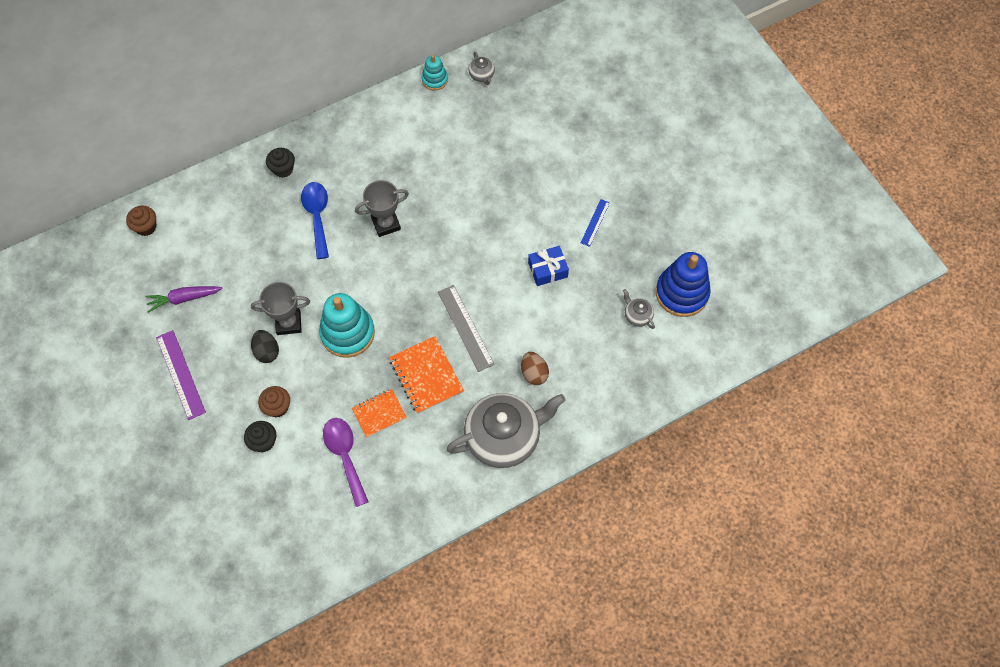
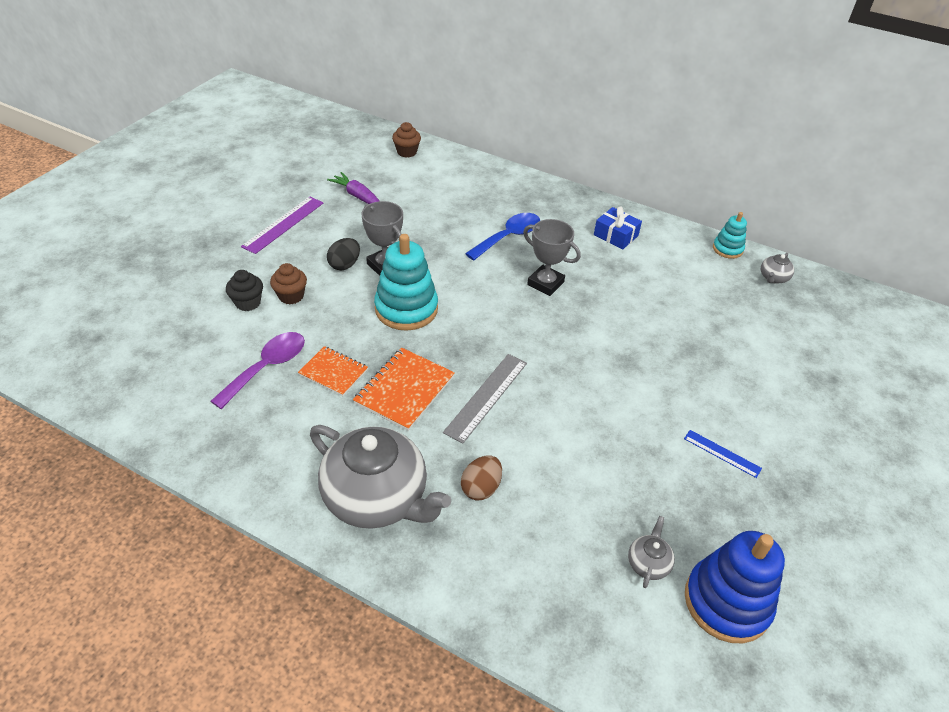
camera: 55 degrees right, 20 degrees down
black cupcake [266,148,295,178] -> none
blue gift [528,246,569,286] -> blue gift moved to [594,207,642,250]
blue ruler [581,199,610,247] -> blue ruler turned 45 degrees clockwise [684,430,762,478]

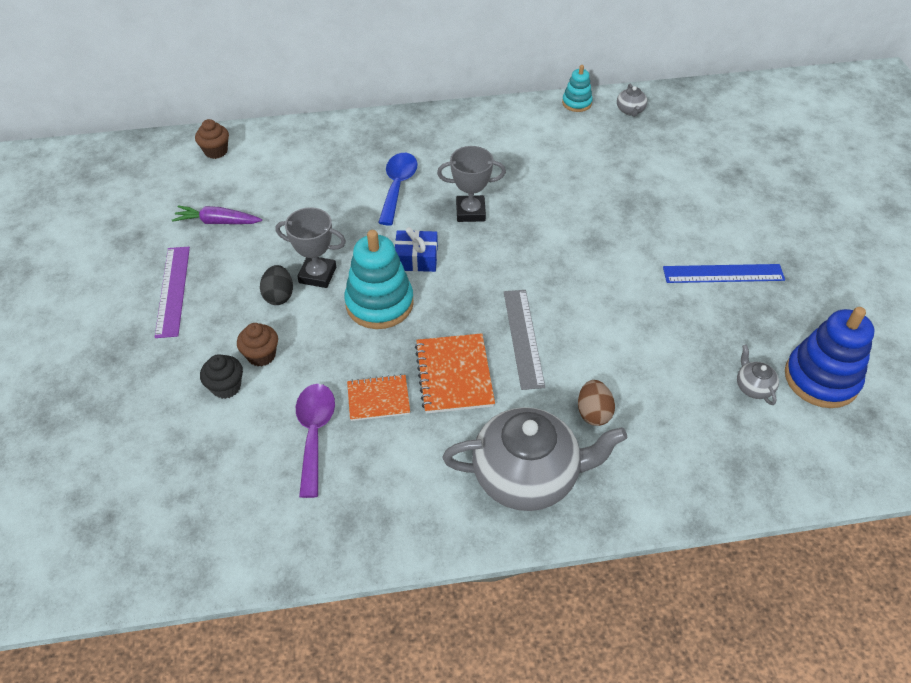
camera: 35 degrees left, 5 degrees up
blue gift [594,207,642,250] -> blue gift moved to [395,227,438,272]
blue ruler [684,430,762,478] -> blue ruler [663,264,785,283], size x1.69

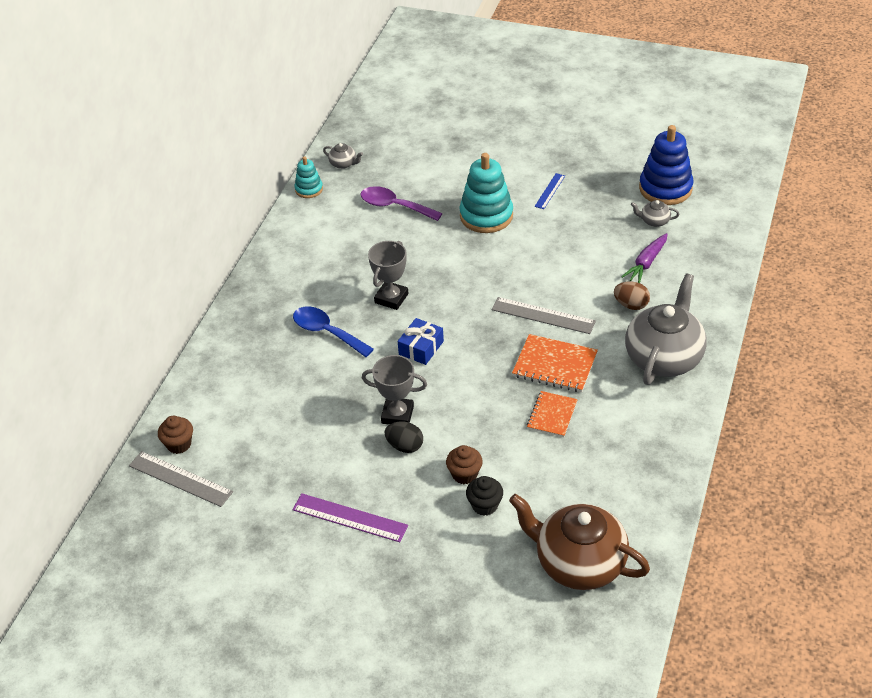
camera: 60 degrees left, 5 degrees down
purple carrot [172,205,262,224] -> purple carrot moved to [621,233,668,283]
grey trophy [276,207,346,288] -> grey trophy turned 60 degrees clockwise [362,355,427,424]
purple spoon [296,384,335,498] -> purple spoon moved to [361,186,443,221]
turquoise stacking toy [344,230,414,329] -> turquoise stacking toy moved to [460,153,513,233]
blue ruler [663,264,785,283] -> blue ruler [534,173,565,209], size x0.59
none -> grey ruler [129,451,233,507]
none -> brown teapot [509,494,650,590]

